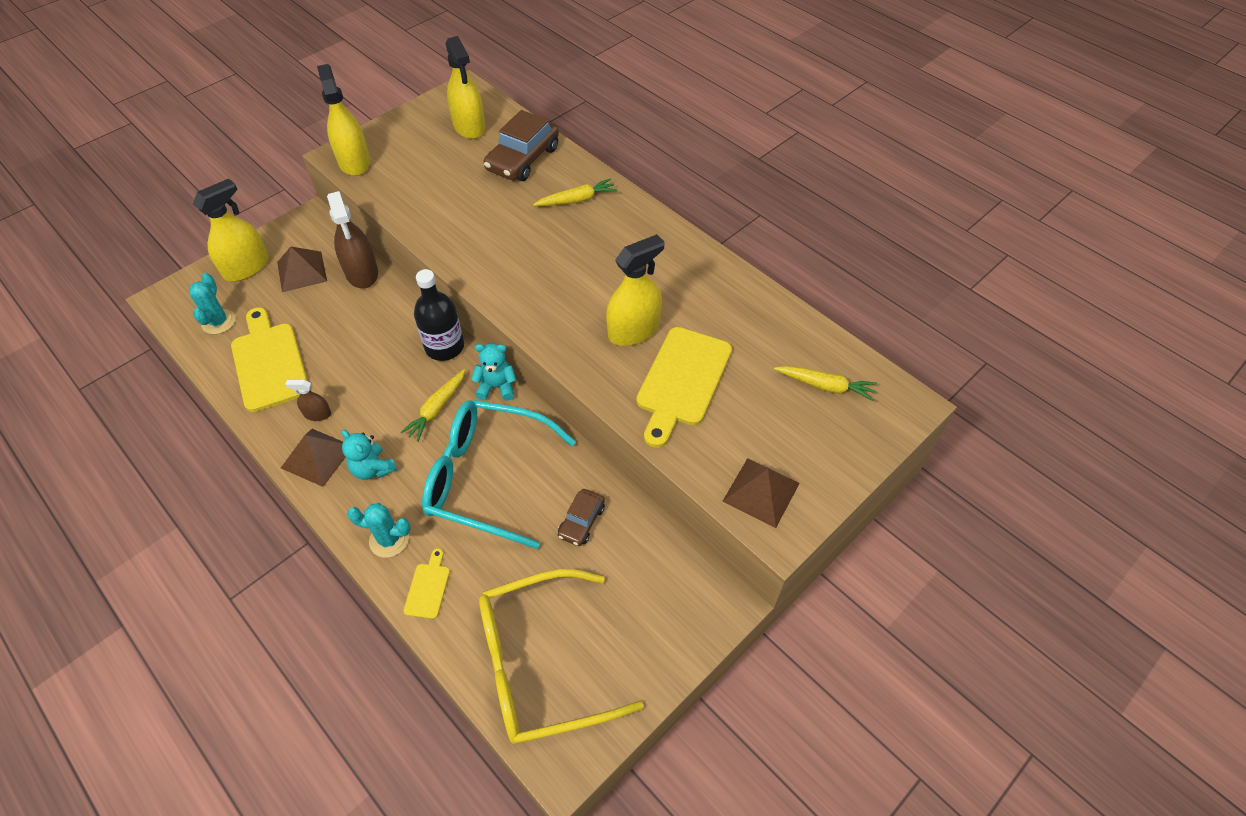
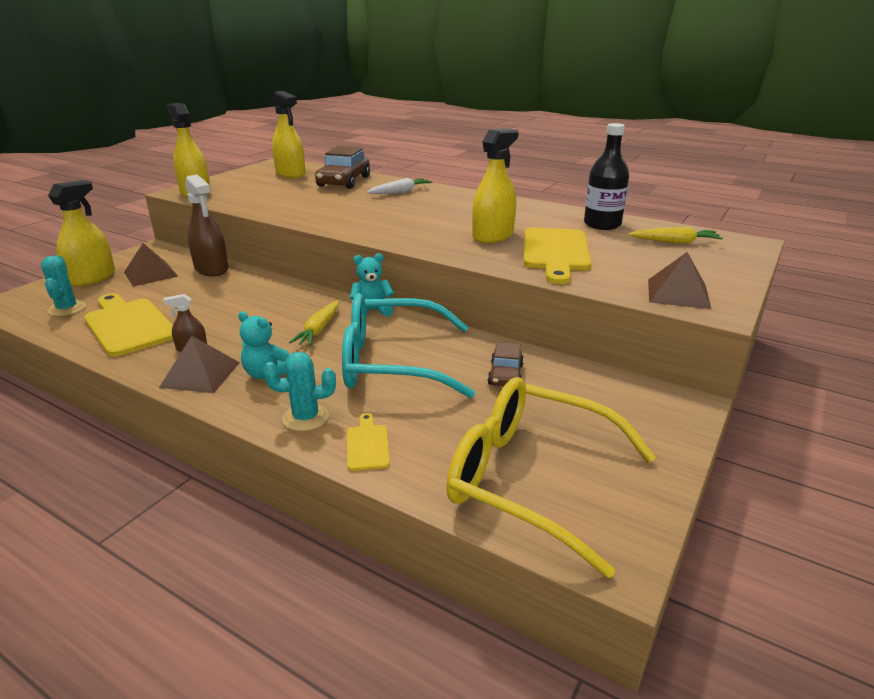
camera: 15 degrees left, 25 degrees down
black bottle [414,269,464,361] -> black bottle moved to [584,123,629,230]
yellow glasses [479,569,644,744] -> yellow glasses turned 60 degrees clockwise [446,377,656,578]
yellow carrot [533,178,617,206] -> white carrot [367,178,433,194]

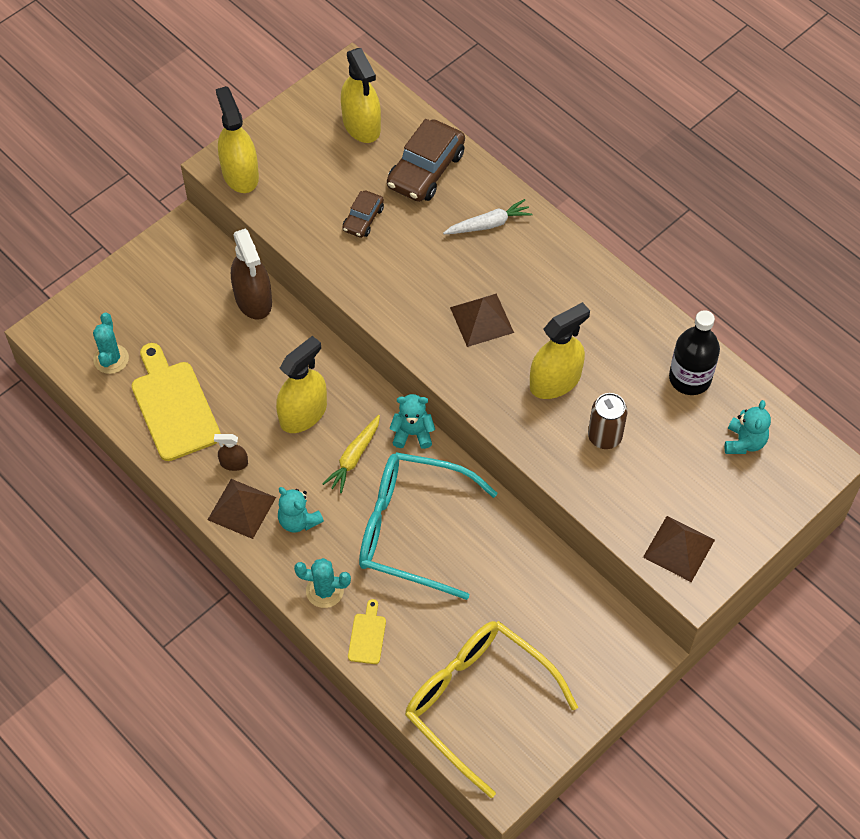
camera: 15 degrees right, 30 degrees up
yellow spray bottle [48,180,115,286] -> yellow spray bottle moved to [276,336,327,433]
brown pyramid [124,243,178,286] -> brown pyramid moved to [450,294,514,347]
brown car [488,342,524,386] -> brown car moved to [342,191,384,238]
yellow cutting board [524,227,591,284] -> brown can [588,393,628,449]
yellow carrot [628,227,723,244] -> turquoise teddy bear [725,400,771,454]

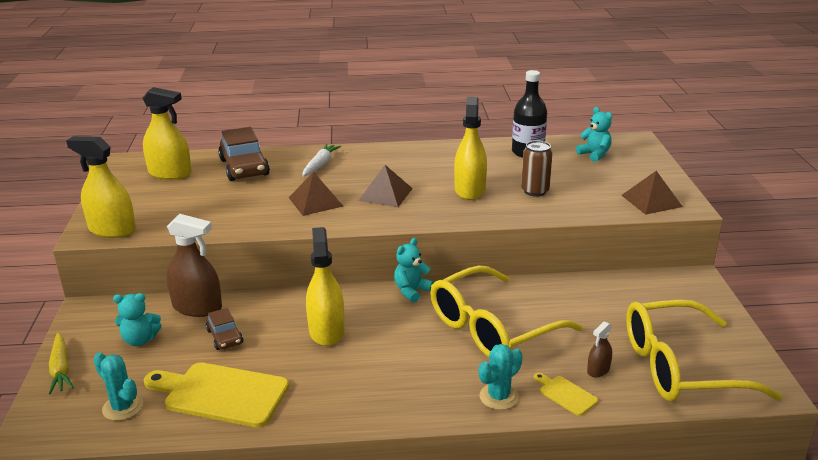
camera: 50 degrees left, 30 degrees down
brown pyramid [208,479,276,539] -> brown pyramid moved to [289,172,343,216]
brown spray bottle [214,434,248,471] -> brown spray bottle moved to [587,321,612,377]
turquoise teddy bear [278,487,324,533] -> turquoise teddy bear moved to [113,293,161,346]
yellow carrot [323,415,380,493] -> yellow carrot moved to [49,333,74,394]
brown car [342,191,384,238] -> brown car moved to [206,308,243,350]
turquoise glasses [359,452,497,600] -> yellow glasses [430,265,583,357]

